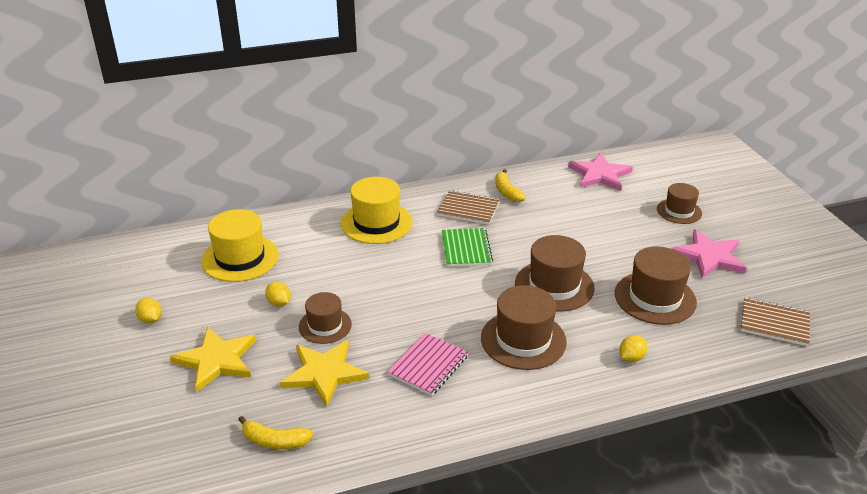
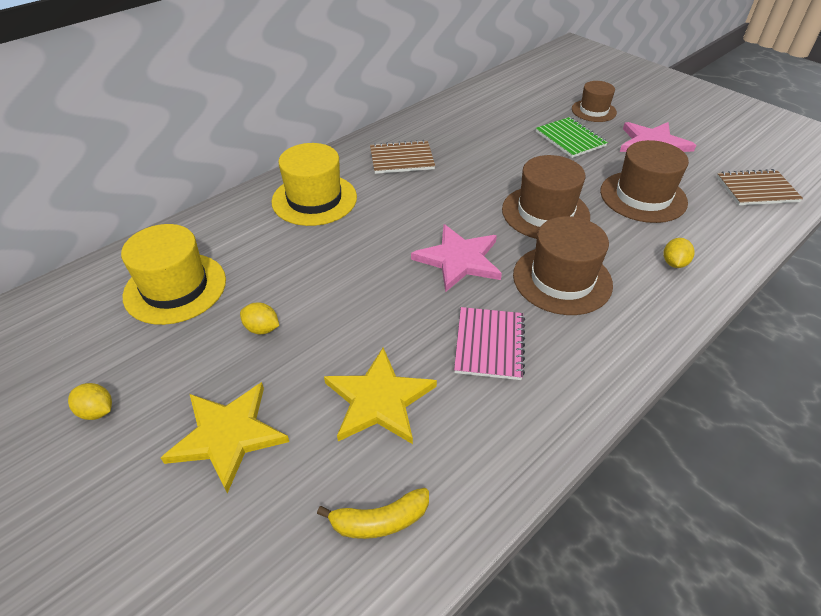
camera: 25 degrees left, 10 degrees up
brown hat [299,292,352,344] -> none
green notebook [442,228,493,267] -> green notebook moved to [536,117,608,158]
yellow banana [495,169,526,202] -> none
pink star [568,153,633,191] -> pink star moved to [411,224,502,292]

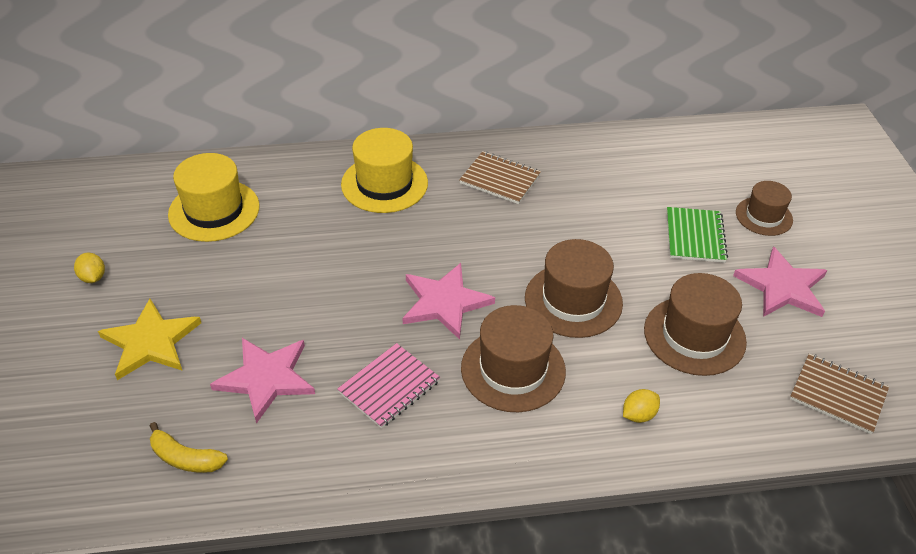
camera: 35 degrees right, 0 degrees up
yellow lemon [240,302,279,334] -> none
yellow star [324,347,437,444] -> pink star [210,338,315,424]

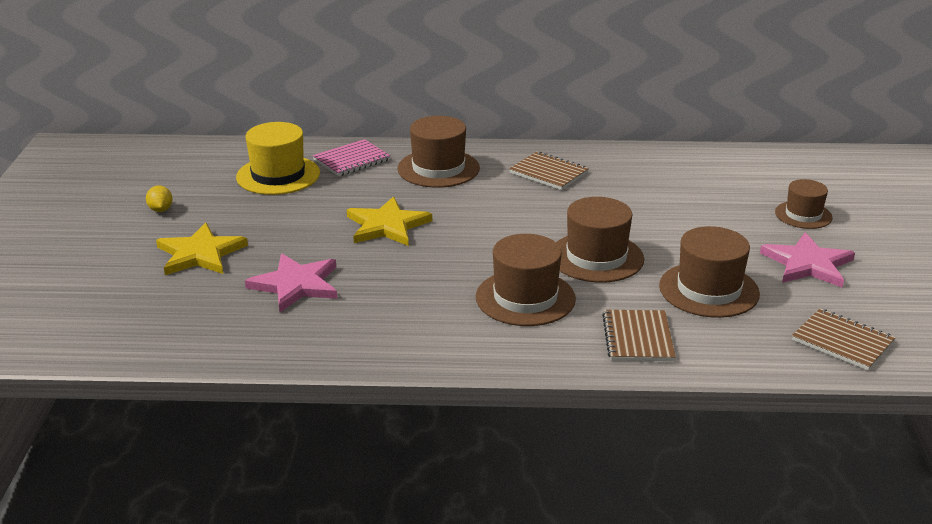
camera: 10 degrees right, 15 degrees down
yellow banana [150,422,228,473] -> none
pink notebook [337,343,440,429] -> pink notebook moved to [313,139,391,176]
yellow hat [341,128,428,213] -> brown hat [397,116,480,188]
pink star [402,263,495,340] -> none
yellow lemon [623,389,660,423] -> brown notebook [602,310,676,361]
green notebook [667,207,728,263] -> none
none -> yellow star [347,197,432,246]

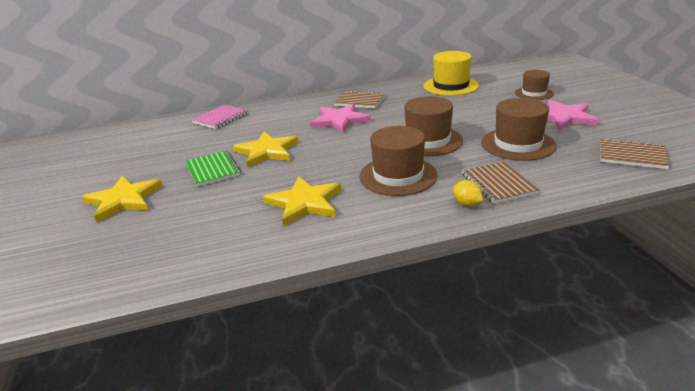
camera: 15 degrees left, 0 degrees up
yellow lemon [146,185,173,212] -> yellow lemon moved to [453,180,483,206]
yellow hat [236,122,320,195] -> yellow hat moved to [424,51,479,96]
pink star [245,254,338,312] -> pink star moved to [310,104,371,133]
brown hat [397,116,480,188] -> none
none -> green notebook [186,150,241,187]
none -> yellow star [263,177,341,226]

